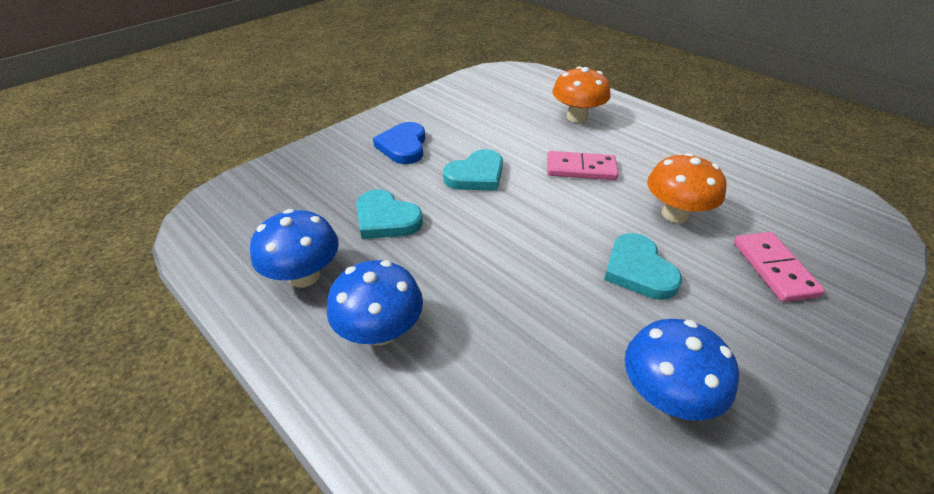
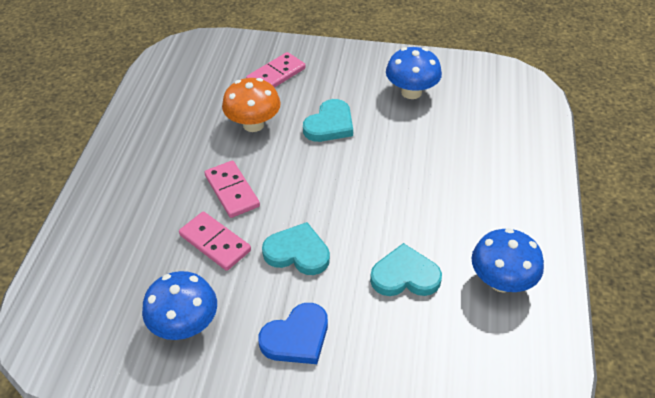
camera: 125 degrees left, 5 degrees up
blue mushroom [327,260,423,346] -> blue mushroom moved to [142,271,217,340]
turquoise heart [356,190,423,239] -> turquoise heart turned 90 degrees counterclockwise [370,243,442,296]
orange mushroom [552,66,611,123] -> none
none -> pink domino [179,211,251,271]

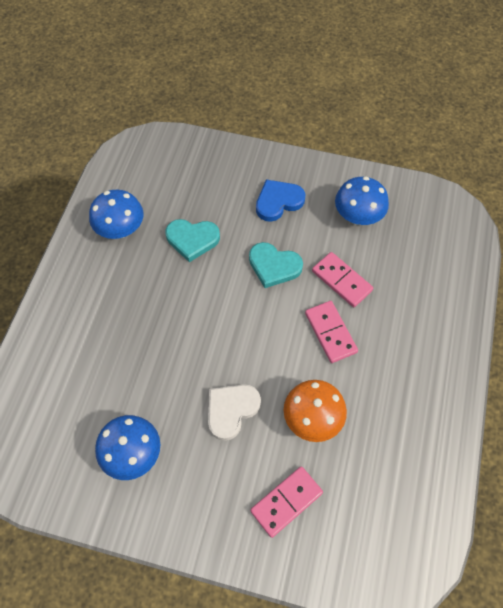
camera: 175 degrees left, 15 degrees up
turquoise heart [303,99,353,142] -> white heart [208,384,261,441]

